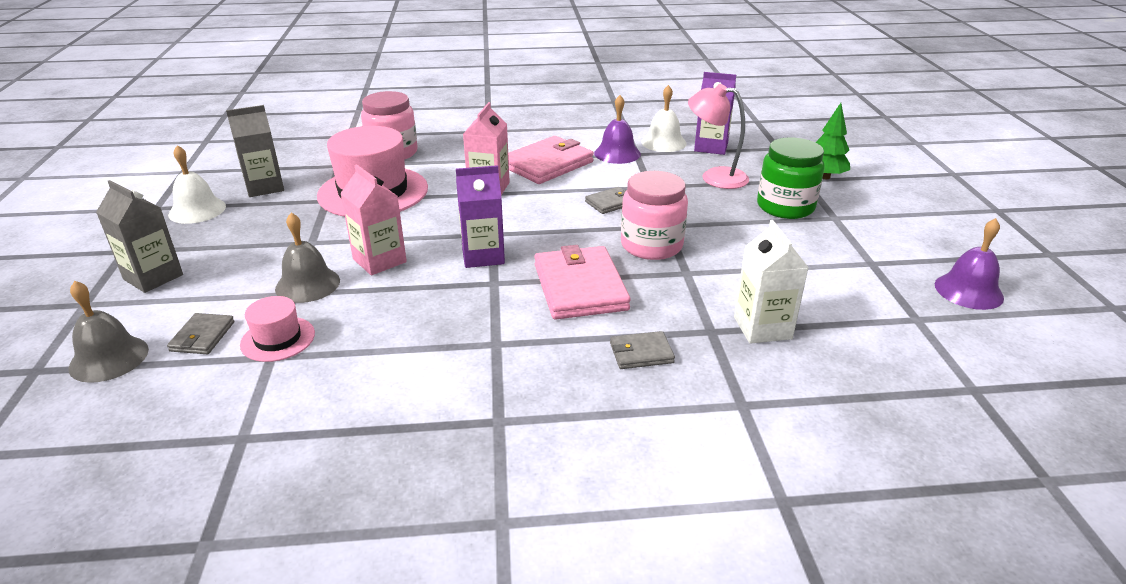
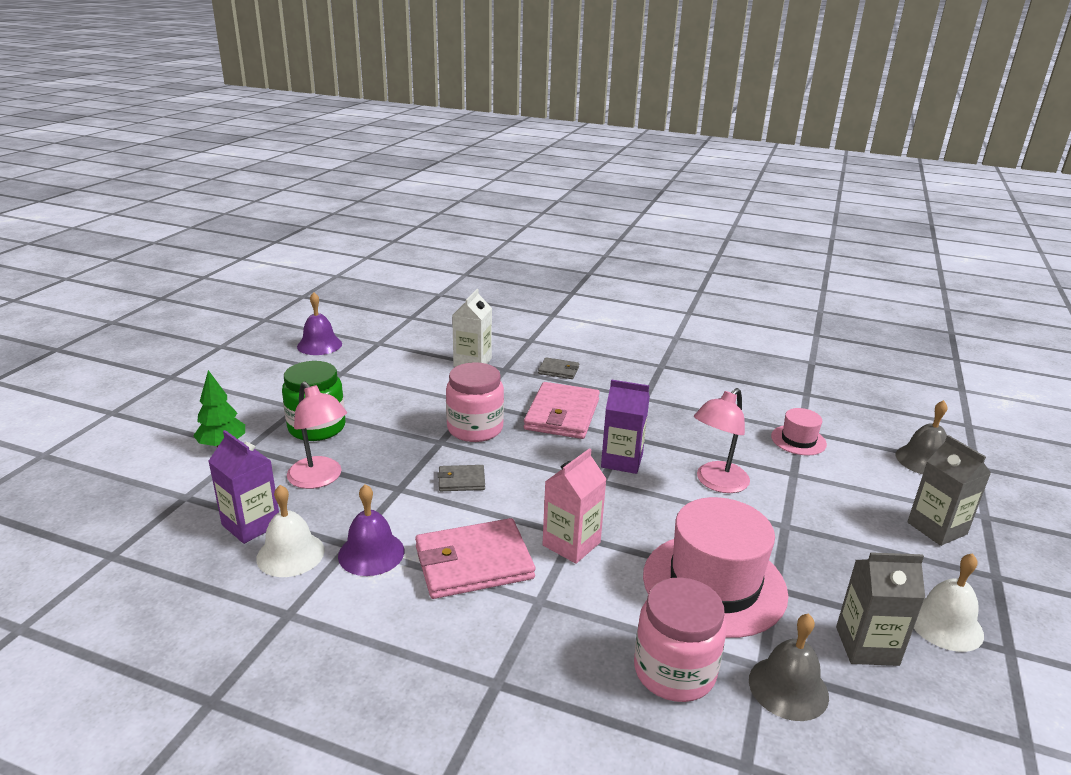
camera: 155 degrees left, 5 degrees down
grey wallet [167,313,235,354] -> none
grey bell [275,212,340,303] -> grey bell moved to [749,613,829,721]
pink carton [340,164,407,275] -> pink lamp [694,388,750,493]

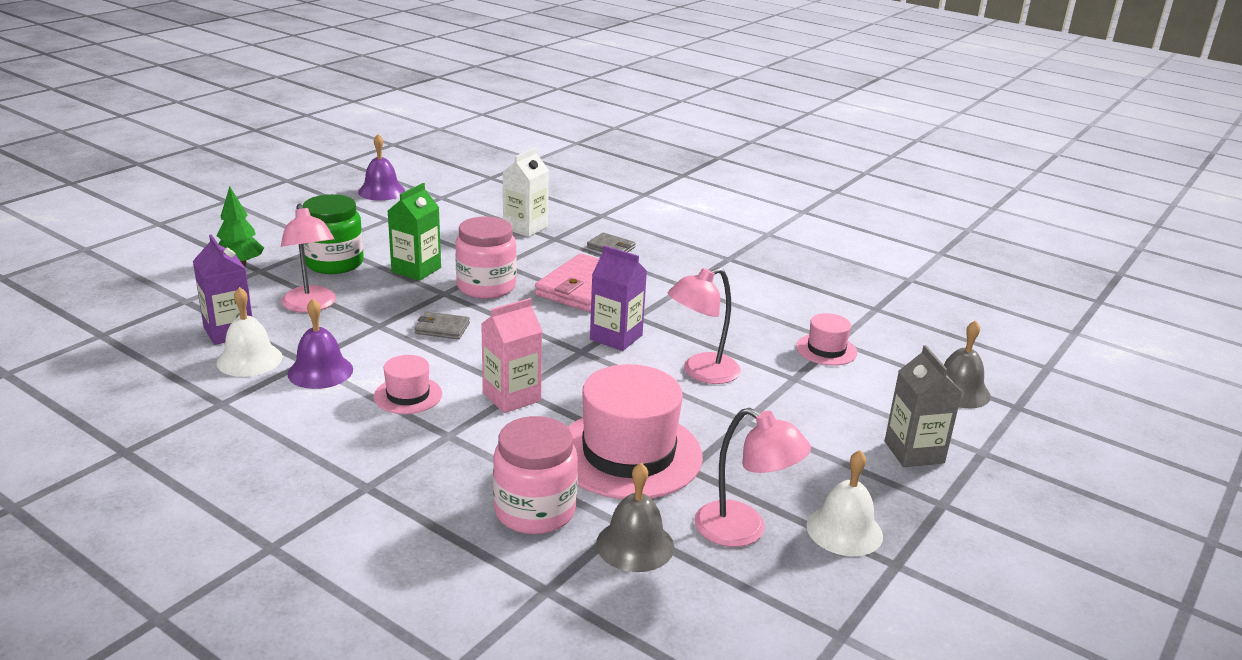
camera: 15 degrees right, 0 degrees up
pink wallet [415,518,535,599] -> pink hat [374,355,442,414]
grey carton [836,552,925,666] -> pink lamp [694,408,811,547]
none -> green carton [388,183,441,281]

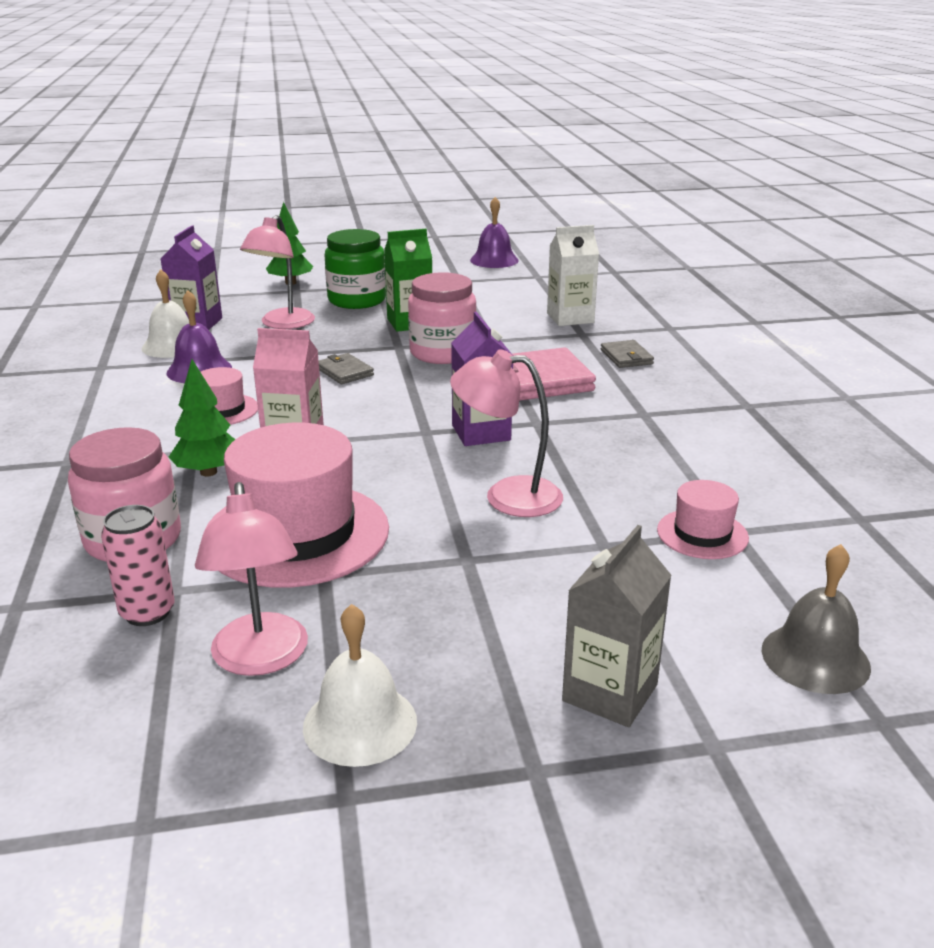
camera: 45 degrees right, 0 degrees up
grey bell [596,463,674,572] -> pink can [101,505,175,626]
none -> green tree [169,359,235,477]

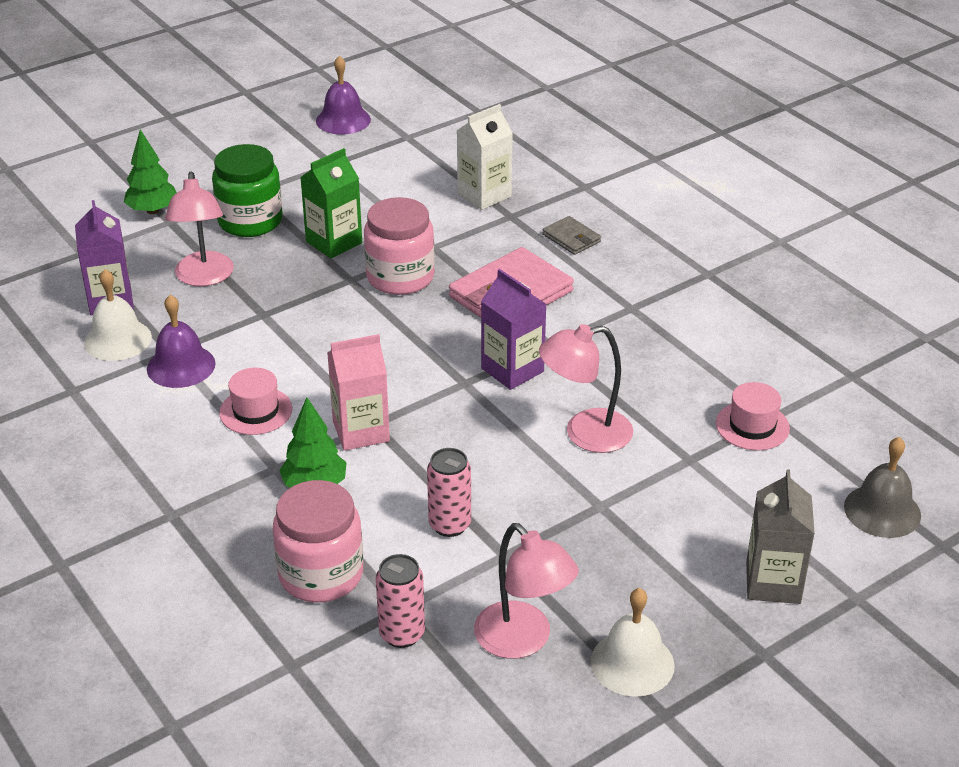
camera: 25 degrees left, 10 degrees up
pink hat [203,423,389,588] -> pink can [427,448,471,537]
grey wallet [319,353,374,384] -> none

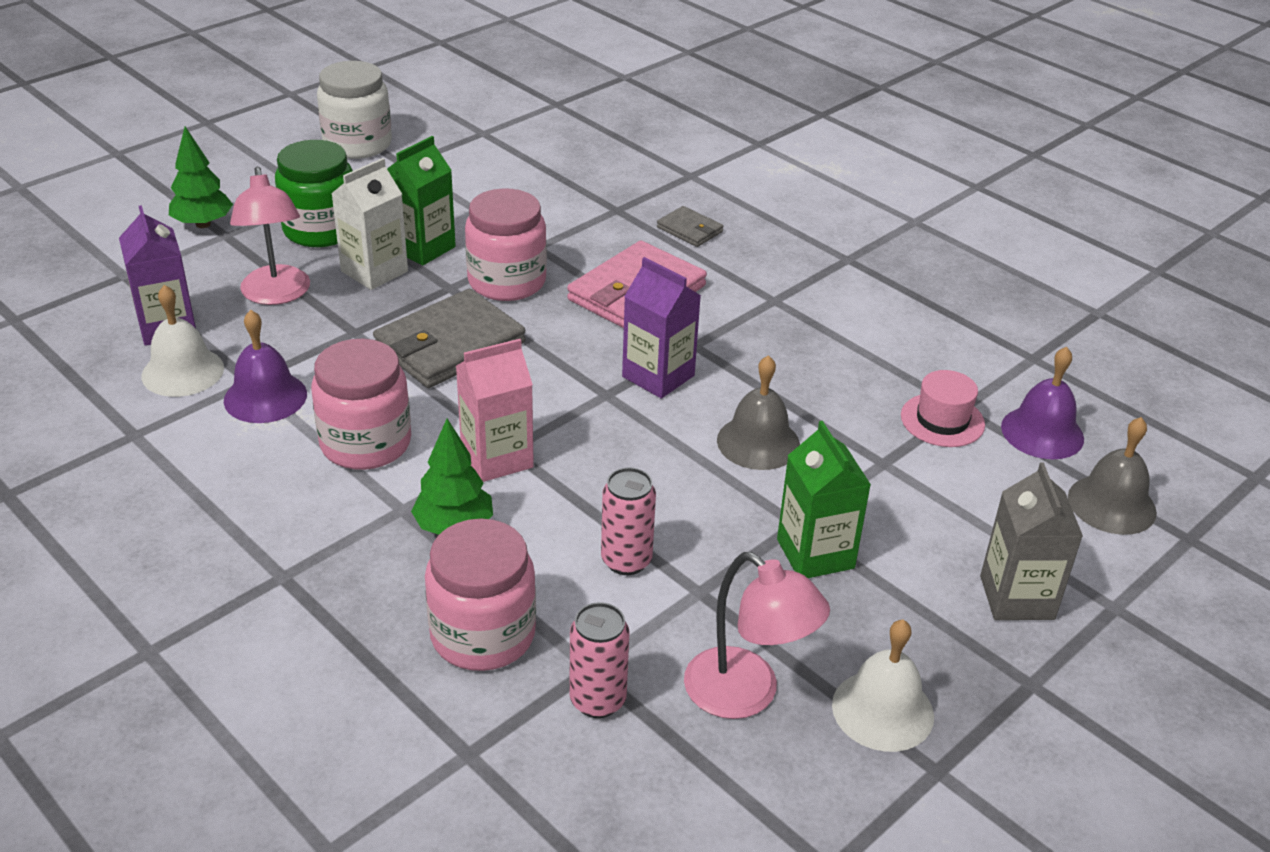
camera: 10 degrees left, 0 degrees up
pink hat [219,368,292,435] -> pink jar [311,339,411,470]
purple bell [316,56,371,134] -> purple bell moved to [1001,347,1084,459]
white carton [456,104,513,210] -> white carton moved to [331,158,408,290]
pink lamp [539,324,633,453] -> grey bell [717,355,800,470]
none -> white jar [317,61,392,159]
none -> grey wallet [373,289,526,388]
none -> green carton [777,421,871,578]

